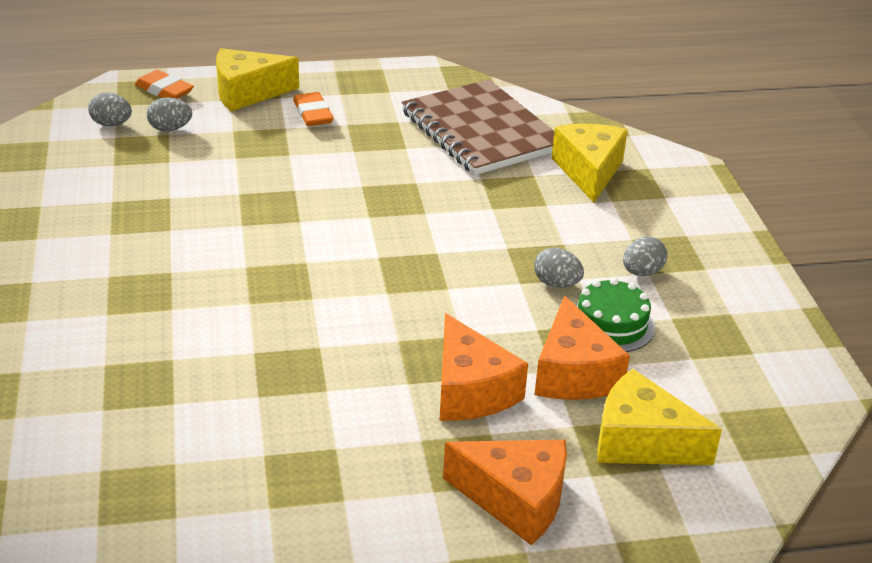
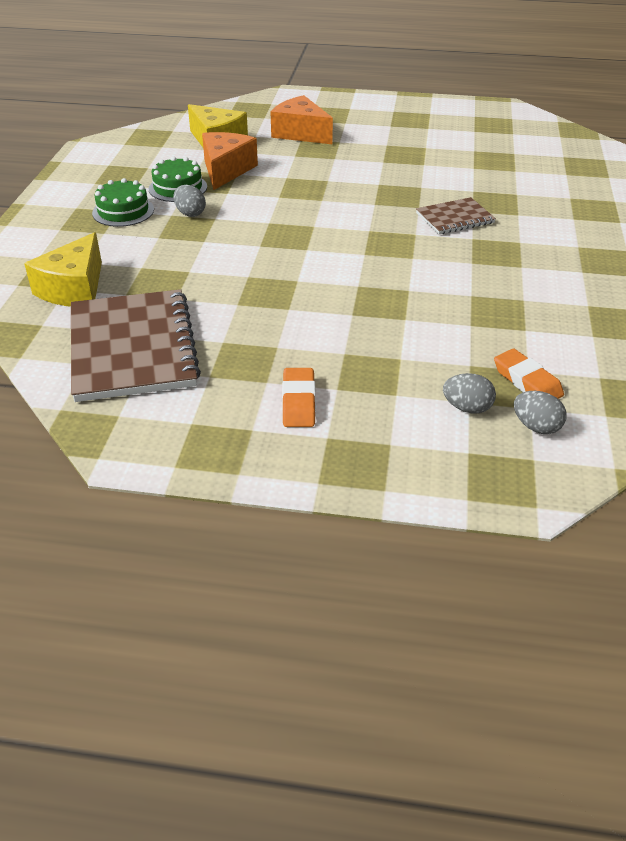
camera: 160 degrees left, 5 degrees up
orange eraser [135,70,194,99] -> orange eraser moved to [494,349,564,399]
yellow cheese [216,48,299,111] -> none
orange cheese [439,313,528,421] -> none
grey egg [623,236,668,276] -> green cake [92,178,154,227]
none -> brown notebook [416,197,496,234]

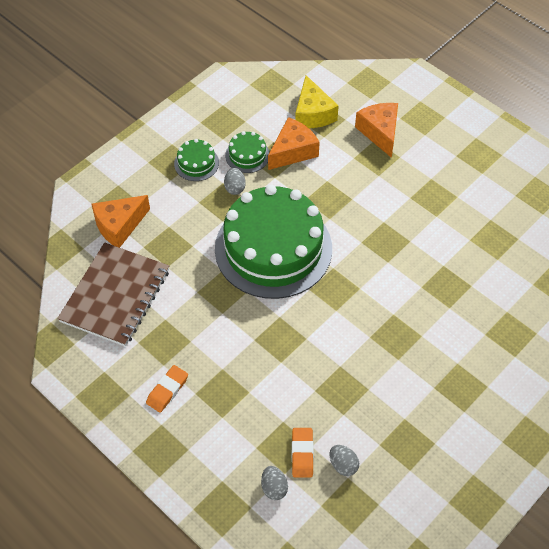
camera: 35 degrees right, 15 degrees up
yellow cheese [24,232,102,307] -> orange cheese [91,195,150,248]
brown notebook [416,197,496,234] -> none
grey egg [443,373,496,414] -> grey egg moved to [330,445,359,476]
none -> green cake [215,184,332,299]

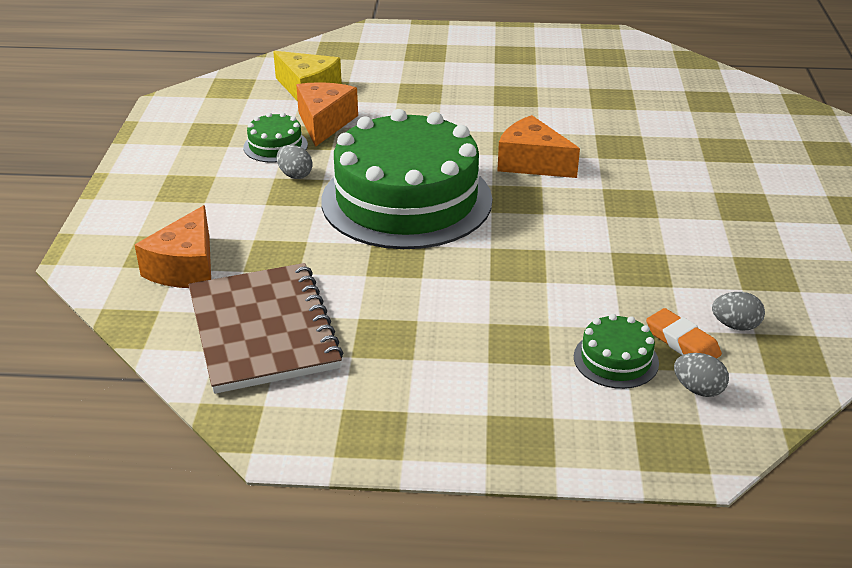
camera: 40 degrees left, 20 degrees down
orange eraser [146,365,188,413] -> none
green cake [174,139,219,181] -> green cake moved to [574,314,659,389]
orange cheese [355,103,398,158] -> orange cheese moved to [497,115,580,178]

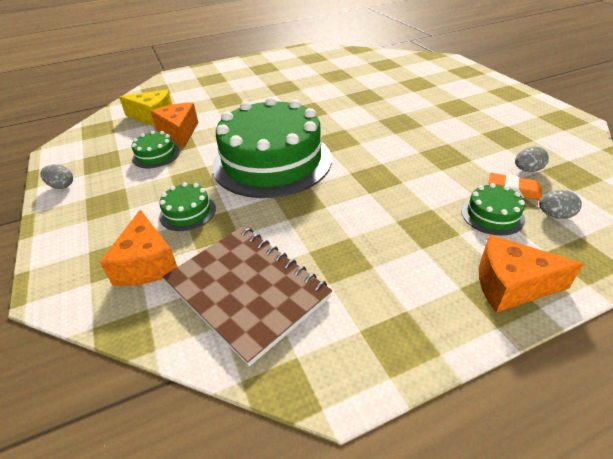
camera: 25 degrees left, 5 degrees up
grey egg [277,145,313,179] -> grey egg moved to [40,164,73,189]
orange cheese [497,115,580,178] -> orange cheese moved to [479,235,584,313]
none -> green cake [159,182,216,231]

